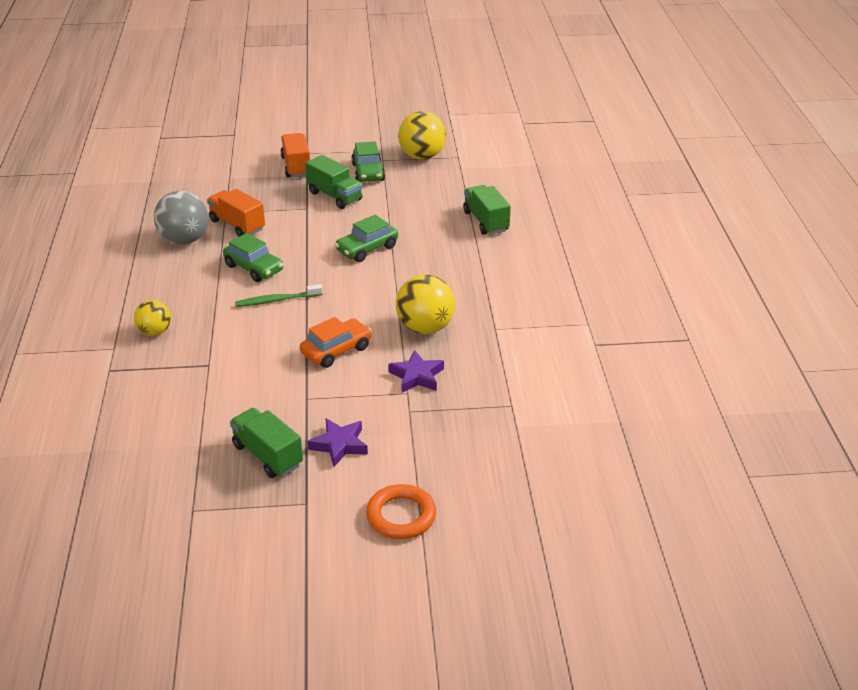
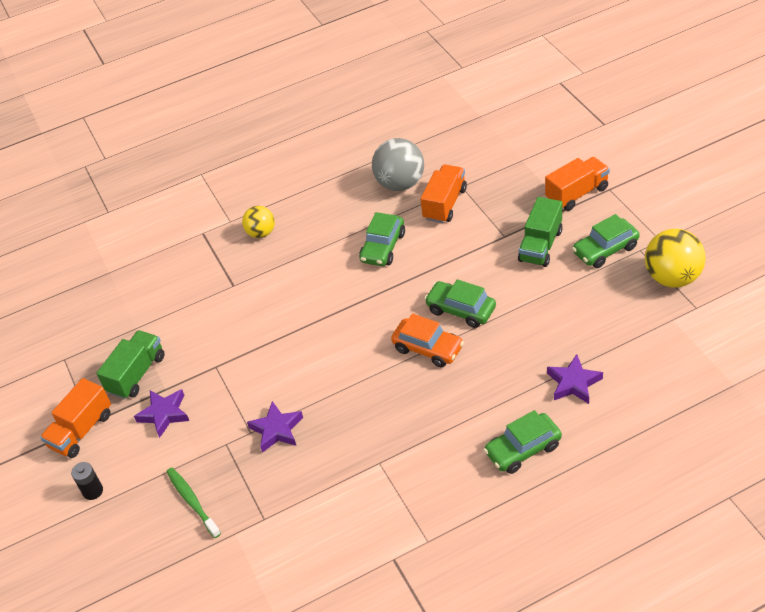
camera: 75 degrees right, 10 degrees up
green toothbrush [235,284,323,307] -> green toothbrush moved to [166,468,221,538]
orange car [300,317,372,368] -> orange car moved to [391,313,464,367]
orange ring [366,484,436,539] -> black battery [71,462,103,500]
yellow ball [396,275,455,334] -> none
green truck [463,185,511,235] -> purple star [547,354,603,404]
none -> orange truck [40,378,111,458]
none -> green car [484,410,562,474]

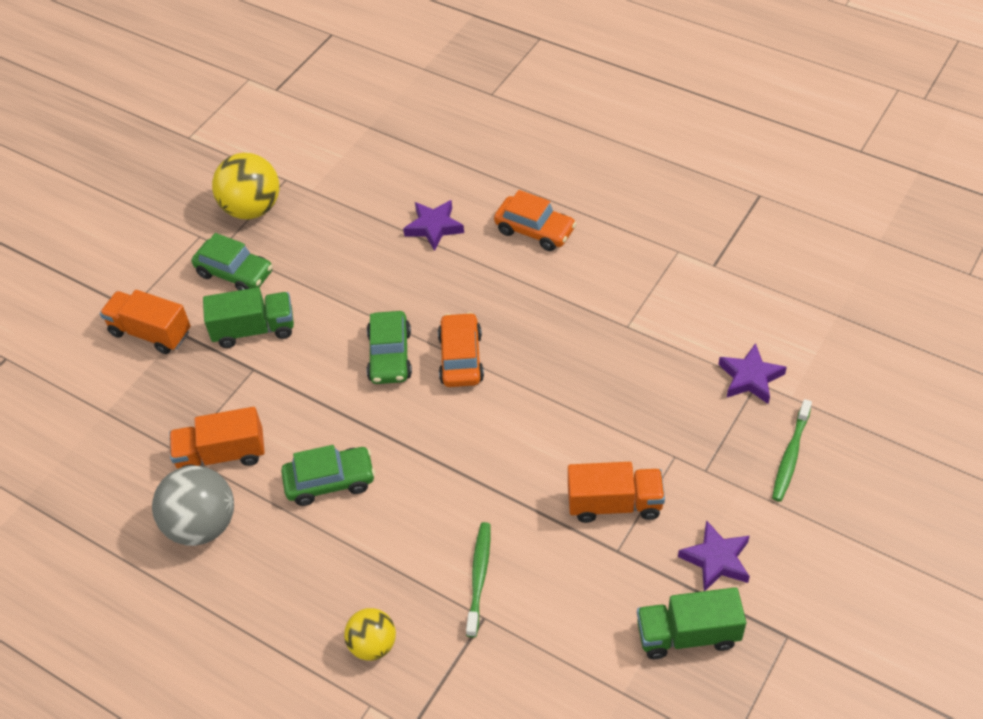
camera: 125 degrees left, 5 degrees up
orange truck [40,378,111,458] -> orange truck moved to [568,462,665,523]
black battery [71,462,103,500] -> none
purple star [247,401,303,453] -> purple star moved to [718,343,787,404]
green car [484,410,562,474] -> orange car [494,190,576,251]
none -> green toothbrush [466,522,490,638]

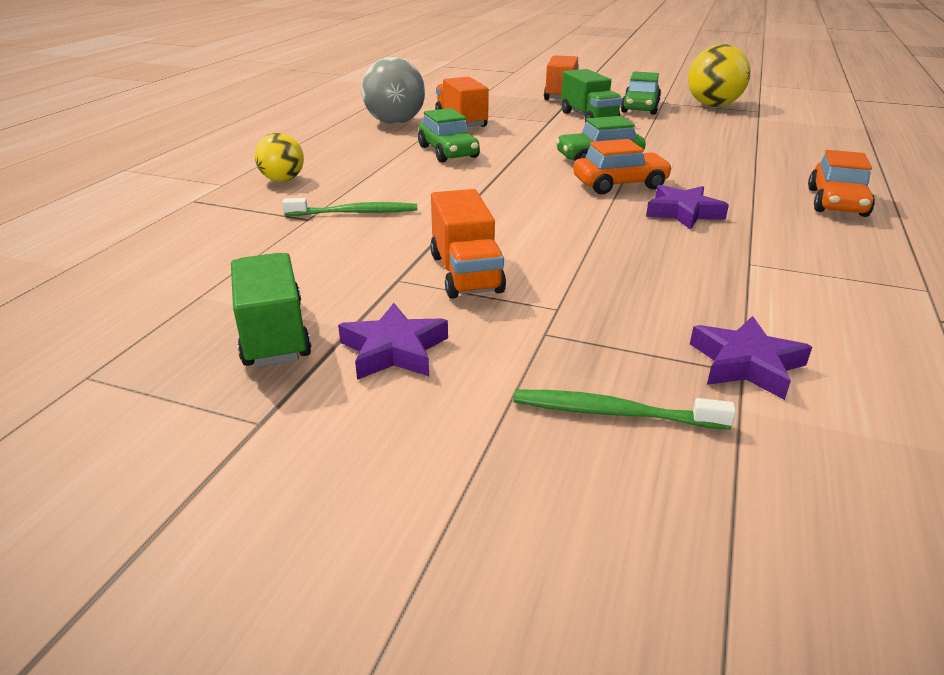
camera: 75 degrees right, 20 degrees down
purple star [403,200,464,251] -> purple star moved to [646,185,729,230]

